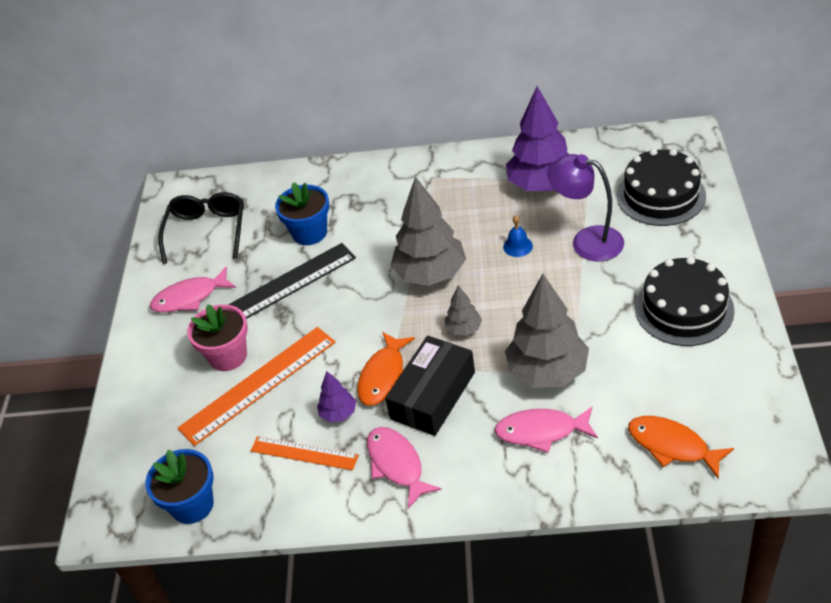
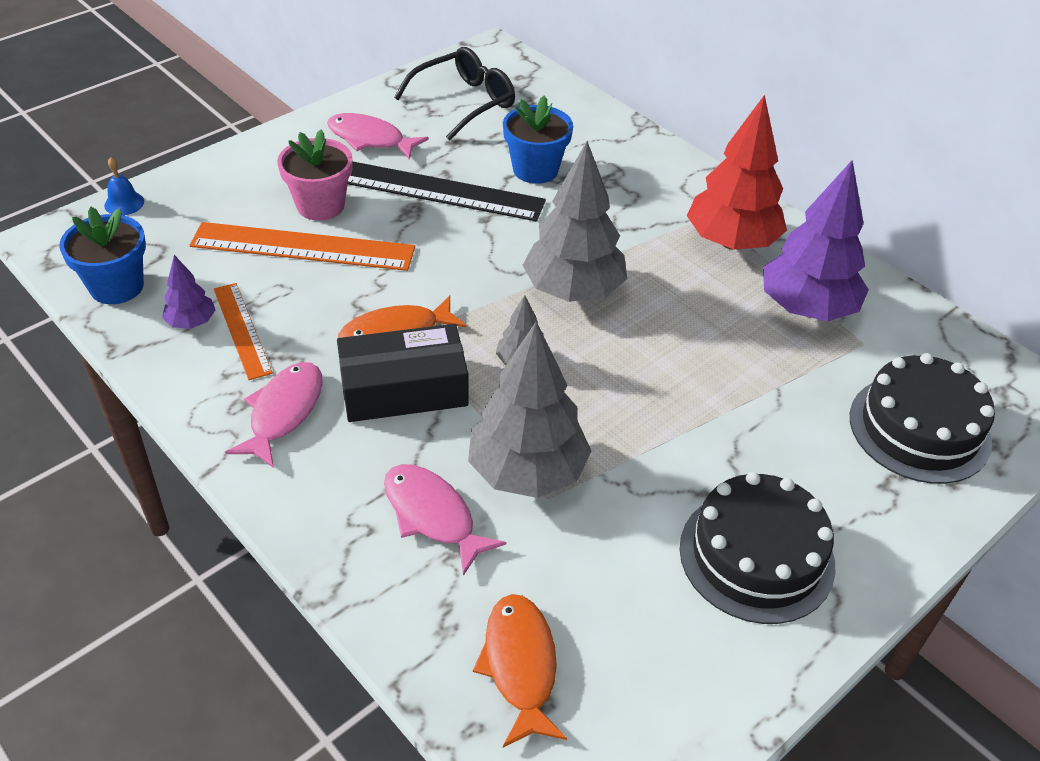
camera: 40 degrees right, 0 degrees up
purple tree [317,371,356,422] -> purple tree moved to [162,255,215,329]
blue bell [503,215,533,257] -> blue bell moved to [104,157,144,215]
purple lamp [547,154,624,261] -> none
none -> red tree [687,95,787,250]

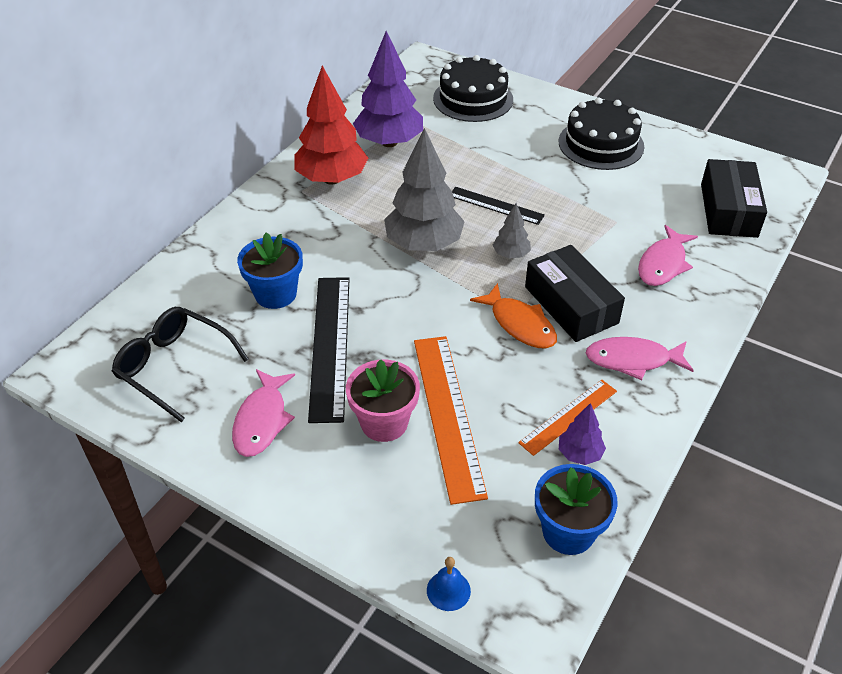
camera: 105 degrees left, 0 degrees up
grey tree [468,321,592,498] -> none
orange fish [473,594,567,748] -> black box [701,159,767,238]
none -> black ruler [452,187,545,225]

